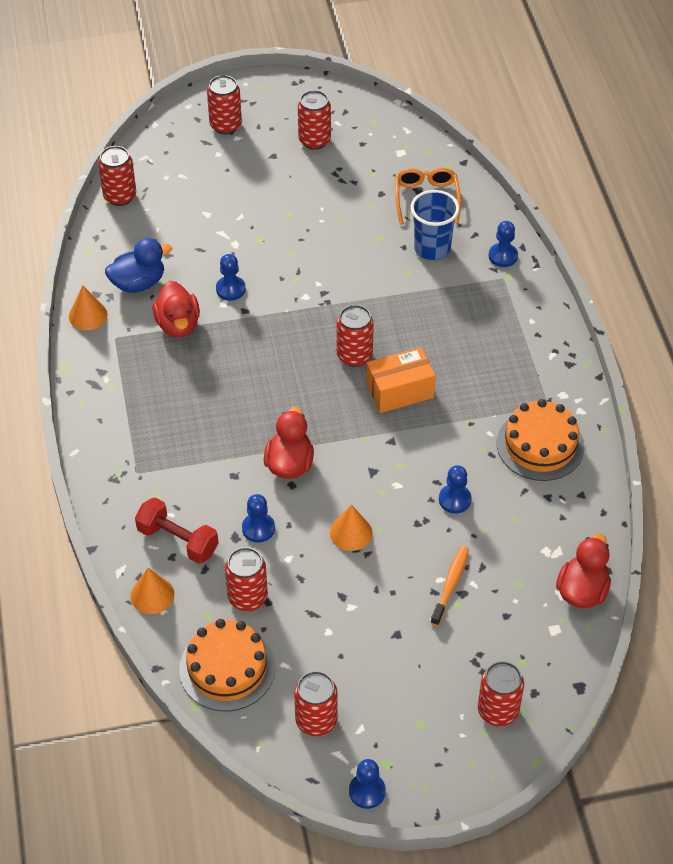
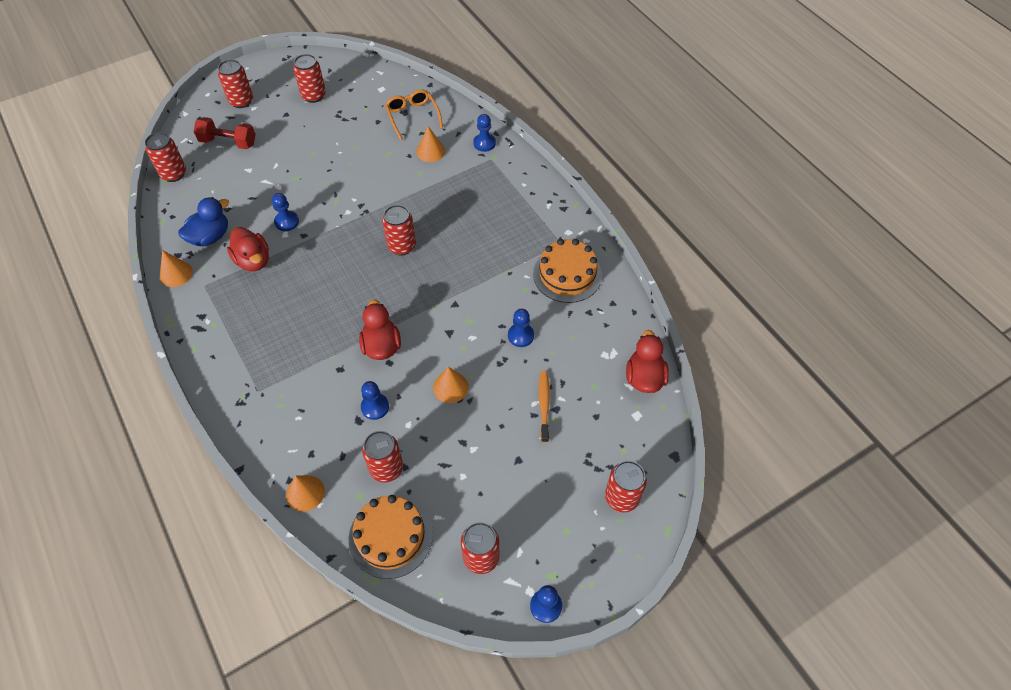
camera: 20 degrees left, 5 degrees up
red dumbbell [135,498,219,564] -> red dumbbell moved to [193,117,255,149]
orange box [366,347,436,413] -> none
blue cup [411,190,459,260] -> orange cone [416,126,445,162]

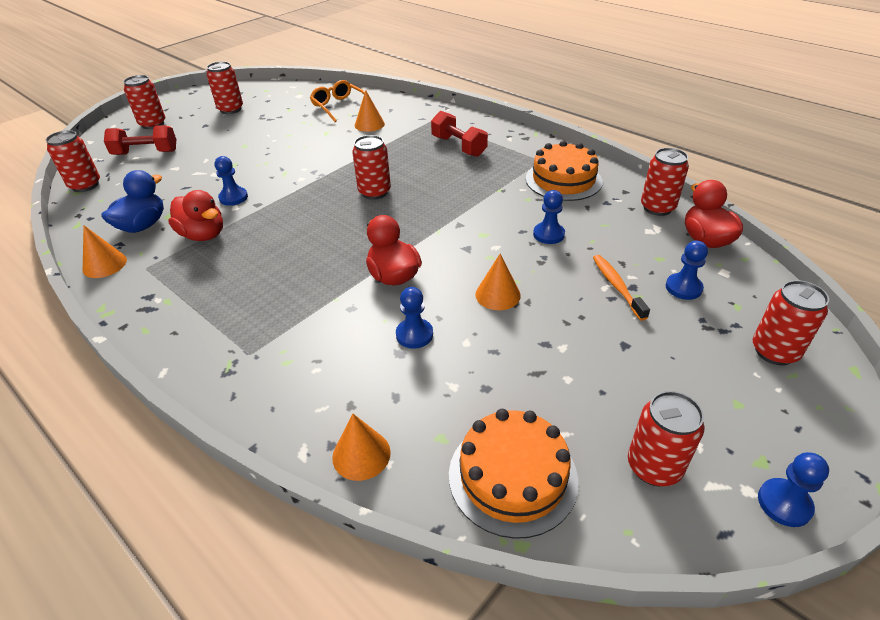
camera: 15 degrees left, 15 degrees down
red can [362,431,403,483] -> red can moved to [641,148,689,216]
blue pawn [473,114,496,152] -> blue pawn moved to [666,241,708,300]
none -> red dumbbell [431,111,488,157]

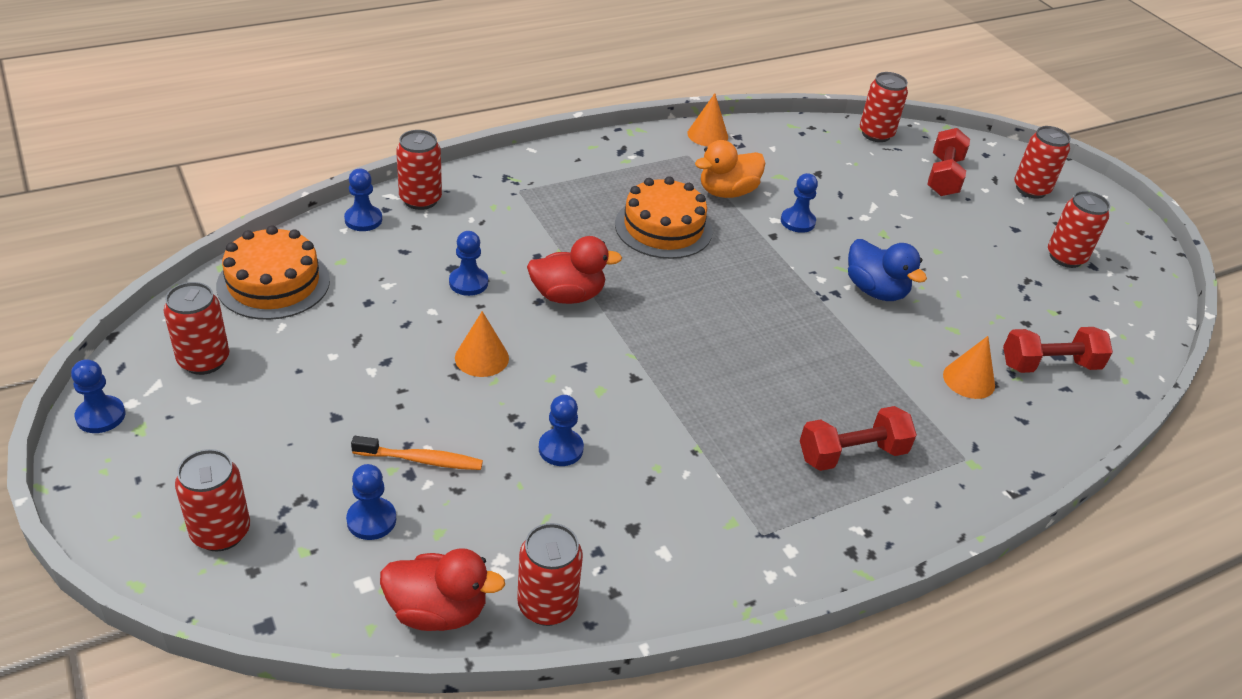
camera: 105 degrees right, 0 degrees up
blue duck [101,170,164,233] -> blue duck moved to [848,239,927,301]
red duck [168,190,223,241] -> orange duck [695,140,765,198]
orange glasses [310,80,365,122] -> red dumbbell [1003,327,1113,373]
orange cone [332,414,391,481] -> blue pawn [344,169,382,231]
red can [352,135,391,200] -> red can moved to [396,130,442,210]
orange cake [526,141,602,201] -> orange cake moved to [615,176,713,259]

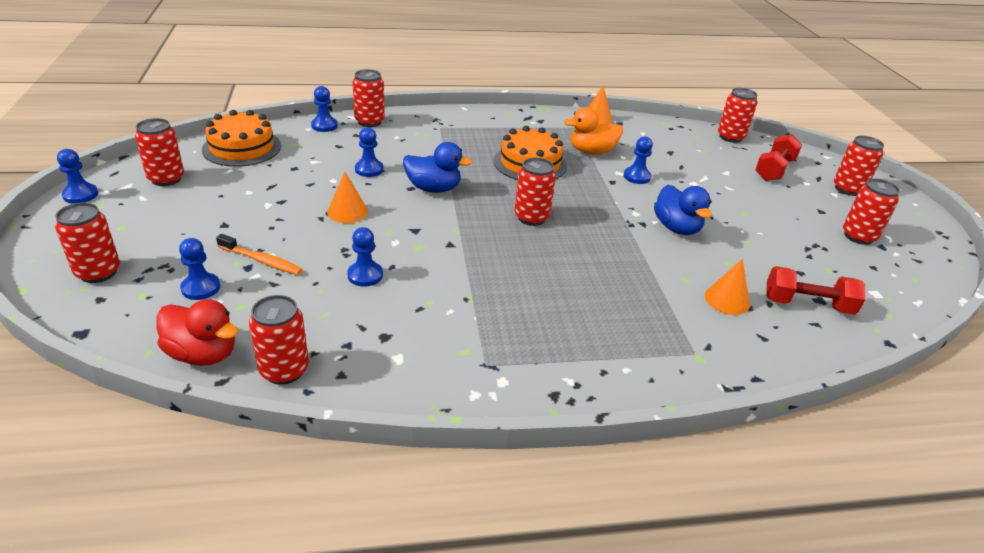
camera: 20 degrees right, 5 degrees down
red duck [527,236,622,304] -> blue duck [403,142,472,193]
red dumbbell [800,406,917,471] -> none
none -> red can [515,158,556,226]

